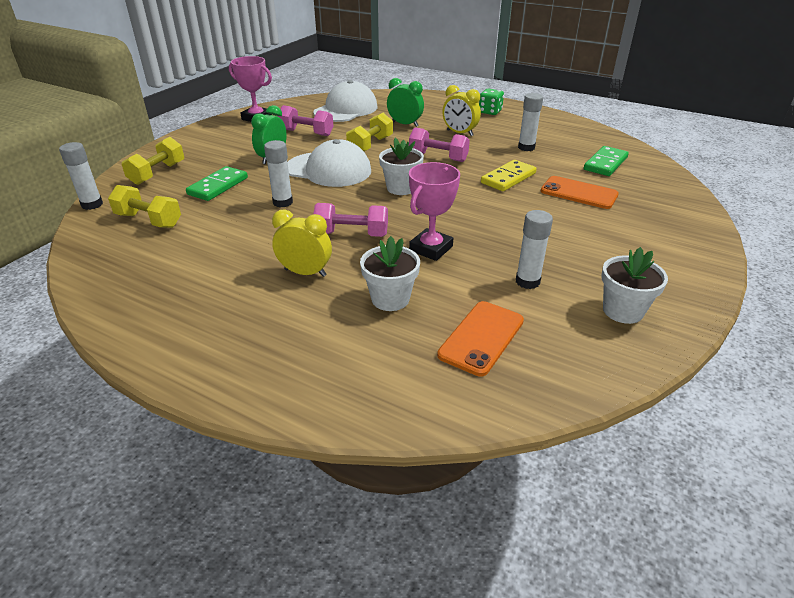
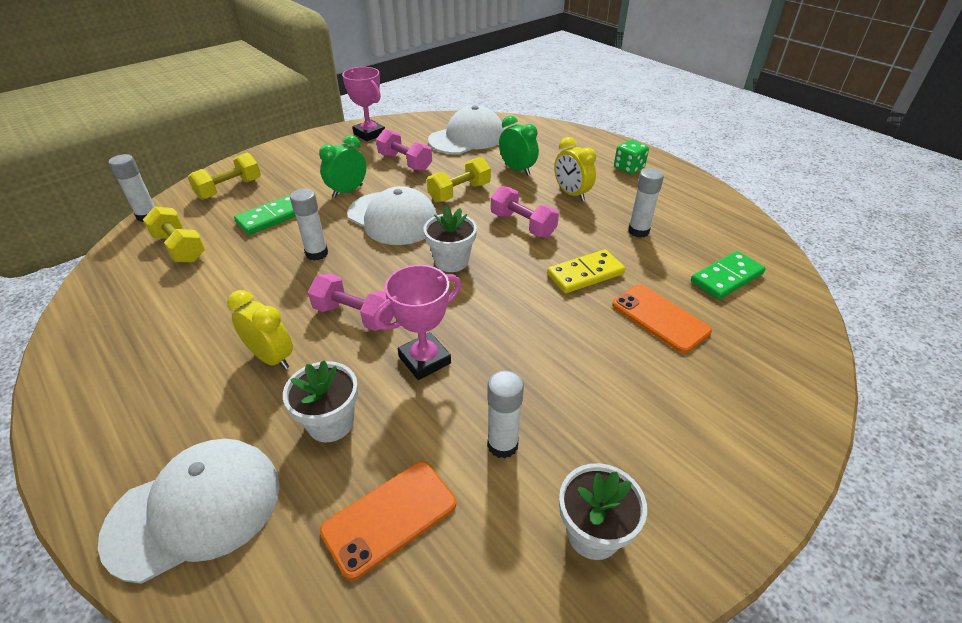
camera: 20 degrees right, 5 degrees up
none -> white cap [98,439,280,583]

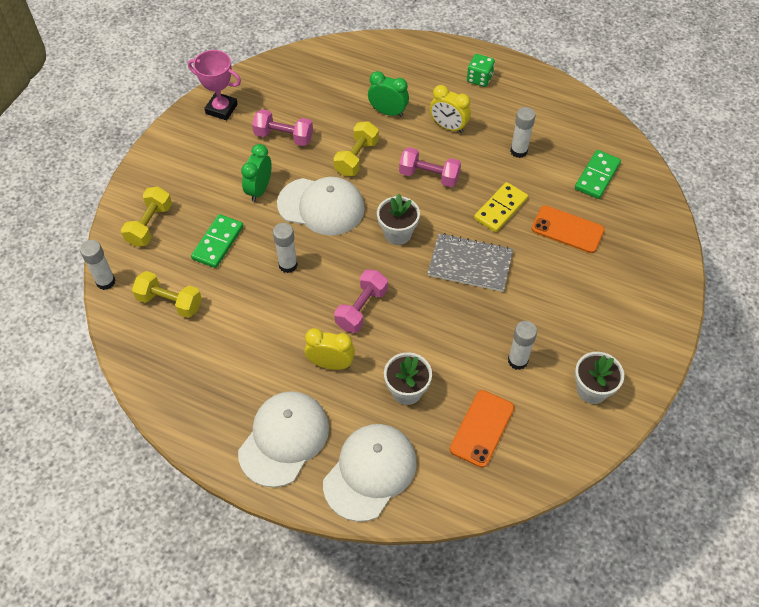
camera: 25 degrees left, 15 degrees up
pink dumbbell [308,274,394,331] -> pink dumbbell turned 60 degrees counterclockwise [334,269,388,333]
pink trophy [374,265,461,380] -> none
white cap [428,105,504,154] -> white cap moved to [238,391,329,487]
none -> grey notebook [428,233,513,292]

